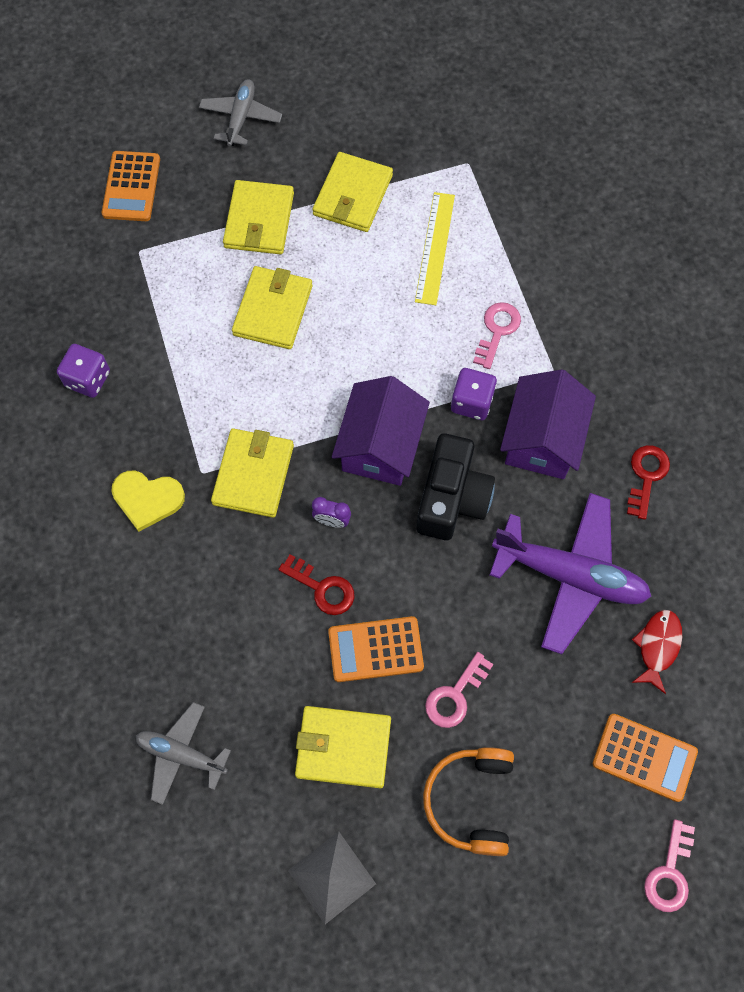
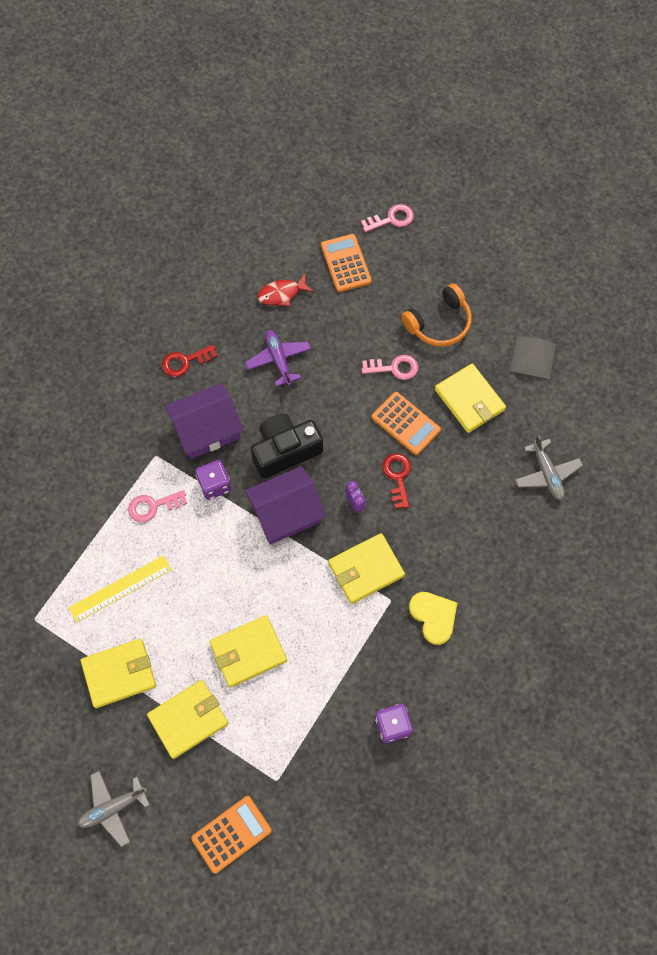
camera: 130 degrees left, 0 degrees up
purple plane [490,493,651,654] -> purple plane [245,330,311,386], size x0.58

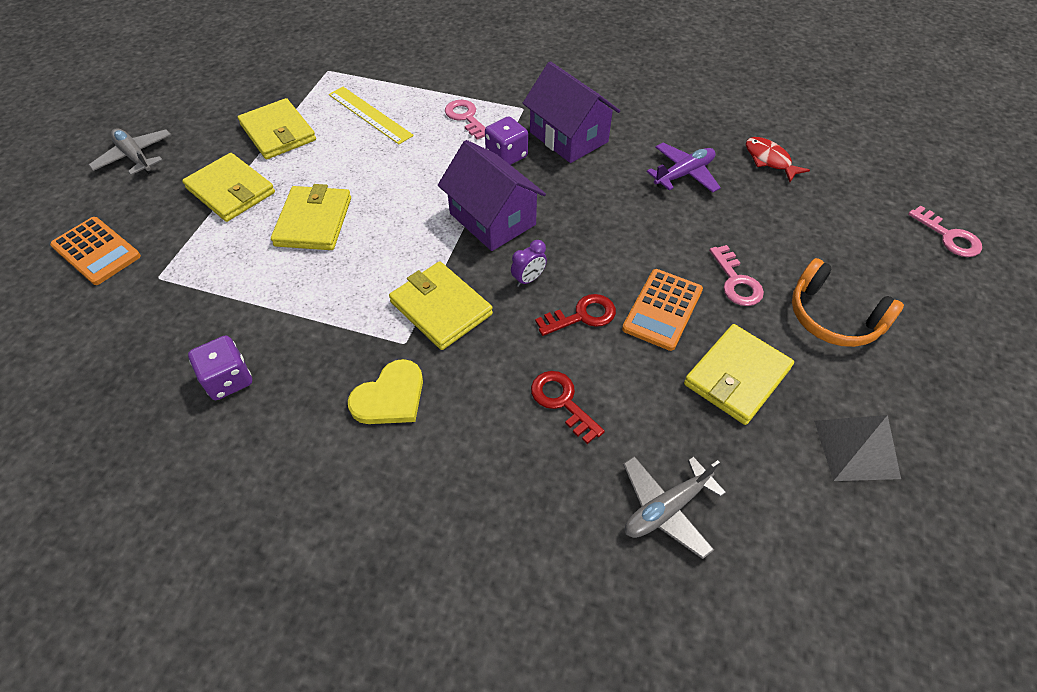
camera: 75 degrees right, 15 degrees down
red key [162,344,218,377] -> red key moved to [531,371,605,444]
yellow wallet [210,615,287,687] -> yellow wallet turned 45 degrees clockwise [271,184,351,250]
black camera [251,413,323,478] -> none
orange calculator [321,234,372,292] -> none

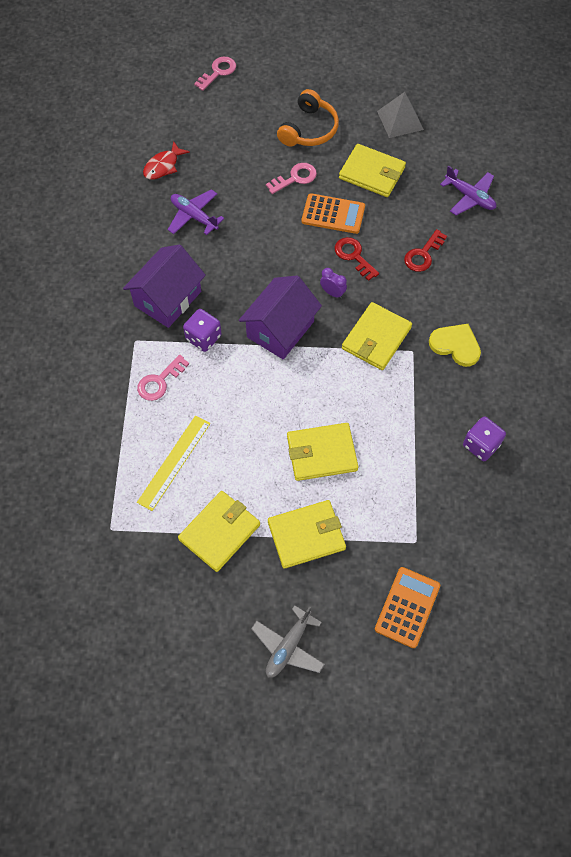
camera: 105 degrees left, 10 degrees up
yellow wallet [182,153,275,222] -> yellow wallet turned 45 degrees clockwise [268,500,346,569]
grey plane [623,456,726,559] -> purple plane [440,165,496,216]

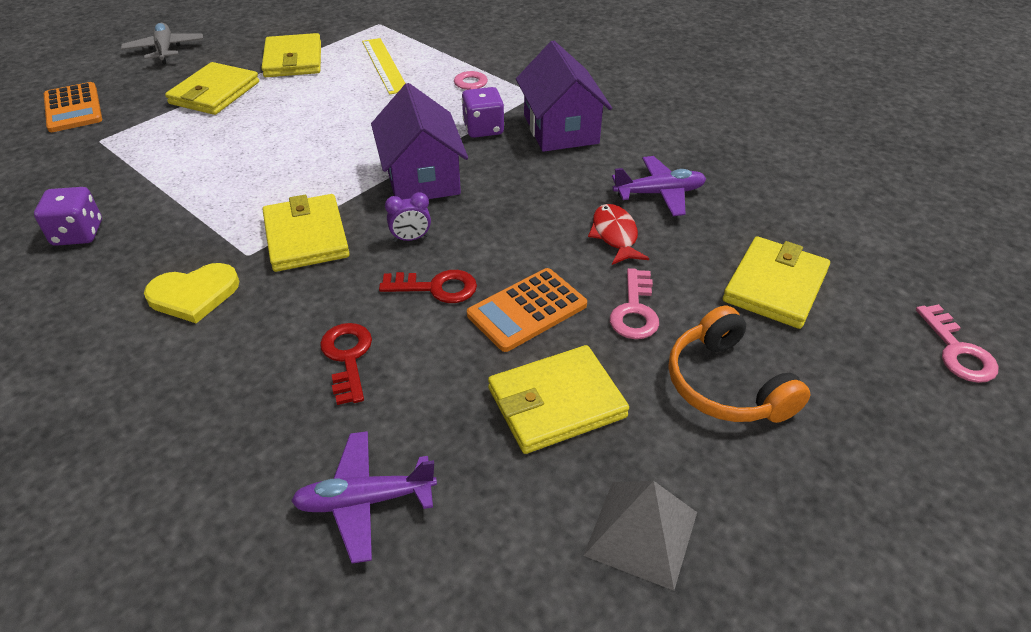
camera: 130 degrees right, 20 degrees down
red fish [143,141,190,180] -> red fish moved to [588,204,649,265]
yellow wallet [287,423,359,481] -> yellow wallet moved to [723,236,830,329]

